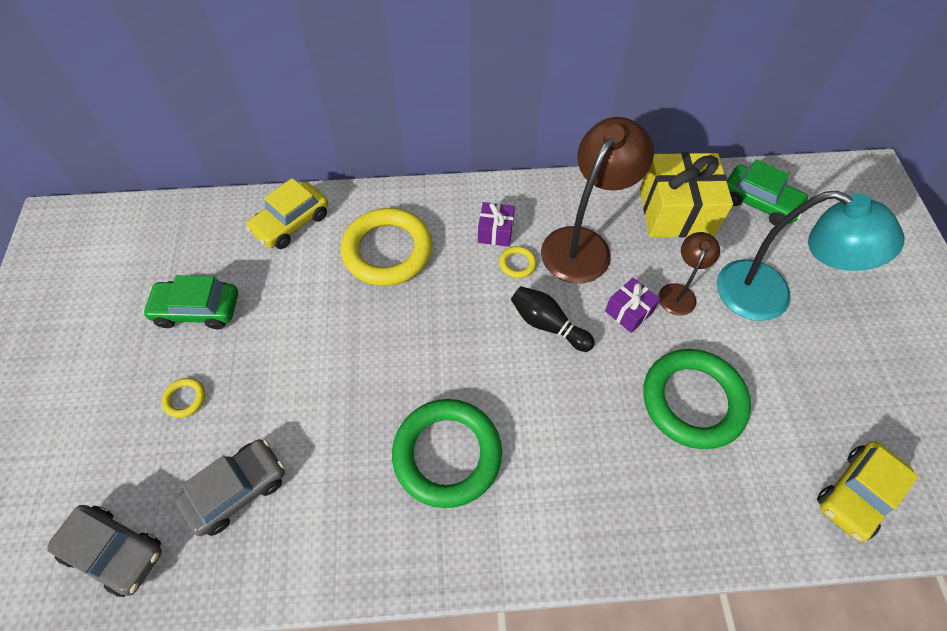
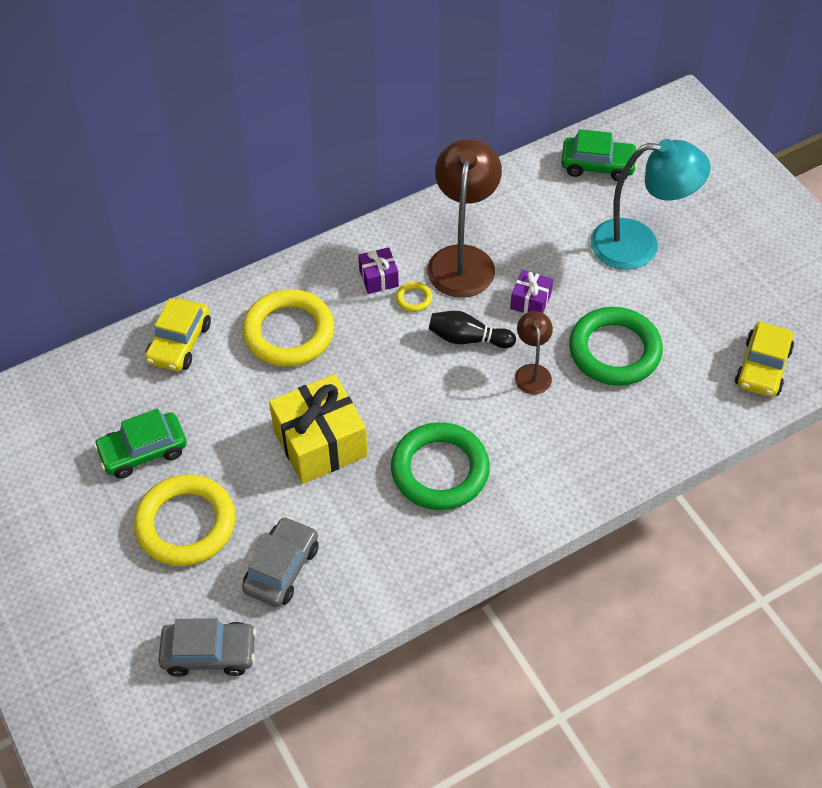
camera: 25 degrees left, 5 degrees down
yellow ring [162,378,205,418] -> yellow ring [134,474,236,566], size x2.47
yellow gift [640,152,733,237] -> yellow gift moved to [269,374,368,484]
brown lamp [658,232,720,316] -> brown lamp moved to [515,311,553,394]

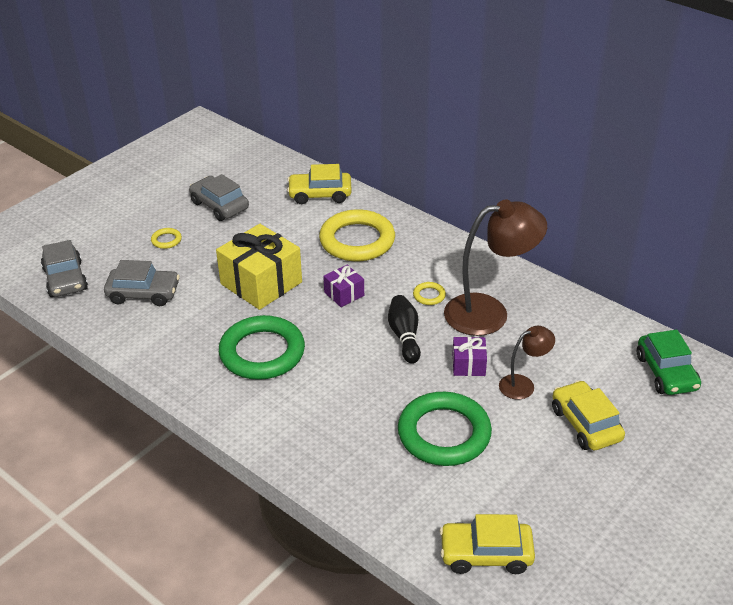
camera: 70 degrees right, 15 degrees down
green car [94,409,187,478] -> grey car [189,174,249,221]
yellow ring [134,474,236,566] -> yellow ring [151,228,182,249], size x0.40
purple gift [358,247,399,294] -> purple gift moved to [323,265,364,307]
brown lamp [515,311,553,394] -> brown lamp moved to [499,326,555,400]
turquoise lamp [590,139,711,270] -> yellow car [552,380,625,450]

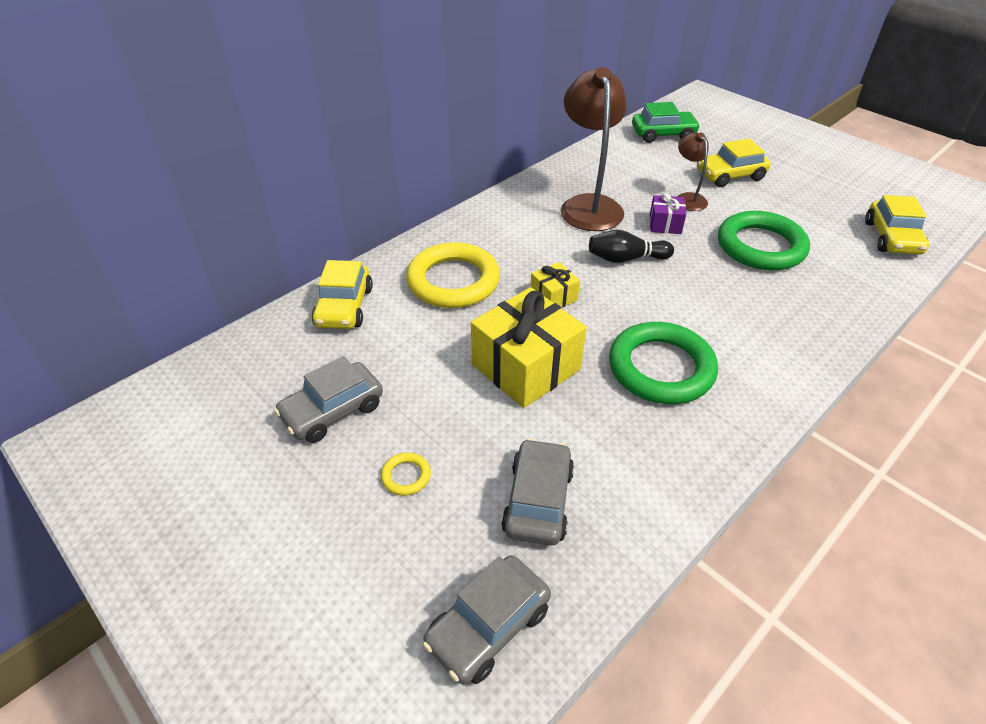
camera: 85 degrees left, 5 degrees up
grey car [41,240,88,297] -> grey car turned 150 degrees clockwise [423,555,551,685]
purple gift [323,265,364,307] -> yellow gift [531,262,580,307]
yellow ring [413,282,446,305] -> none

